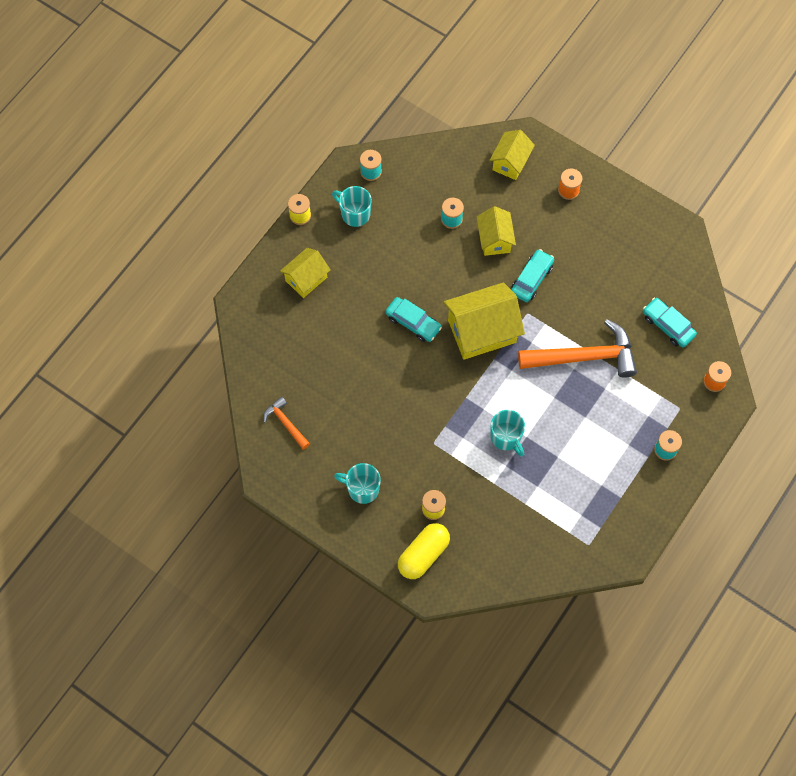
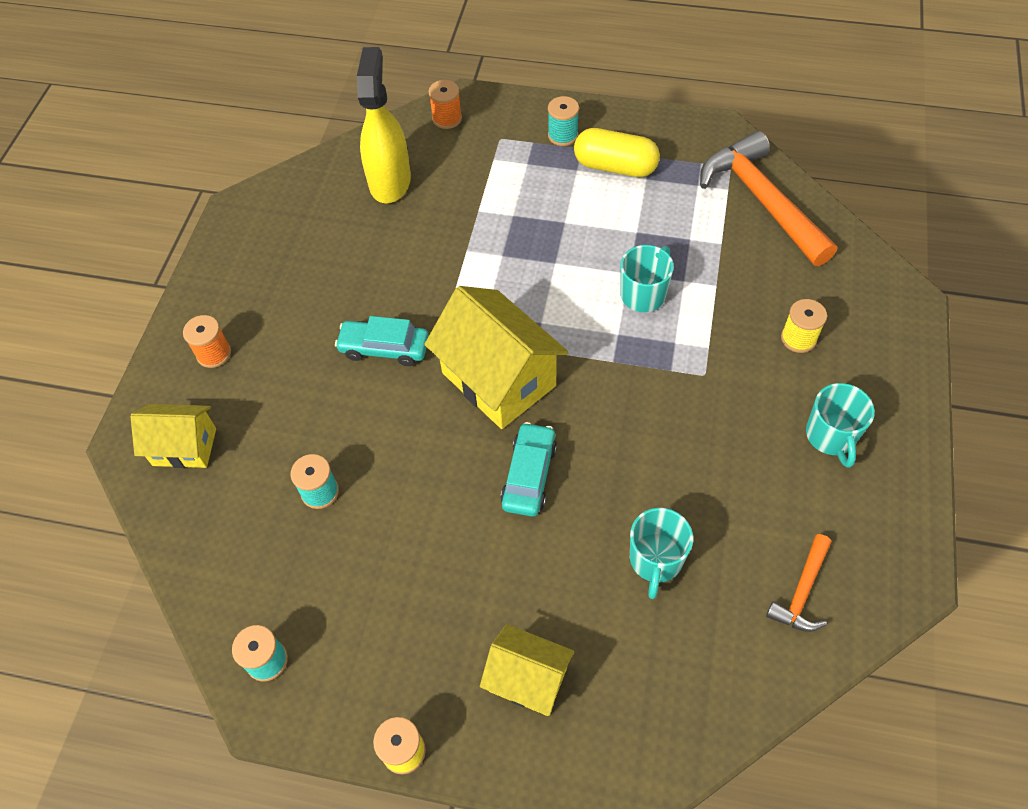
camera: 110 degrees left, 10 degrees down
turquoise mug [332,186,372,227] -> turquoise mug moved to [630,508,693,599]
yellow capsule [398,523,450,579] -> yellow capsule moved to [574,128,660,177]
yellow house [477,206,516,256] -> none
orange hammer [518,319,637,378] -> orange hammer moved to [700,131,837,266]
turquoise car [643,298,697,348] -> yellow spray bottle [357,47,411,203]

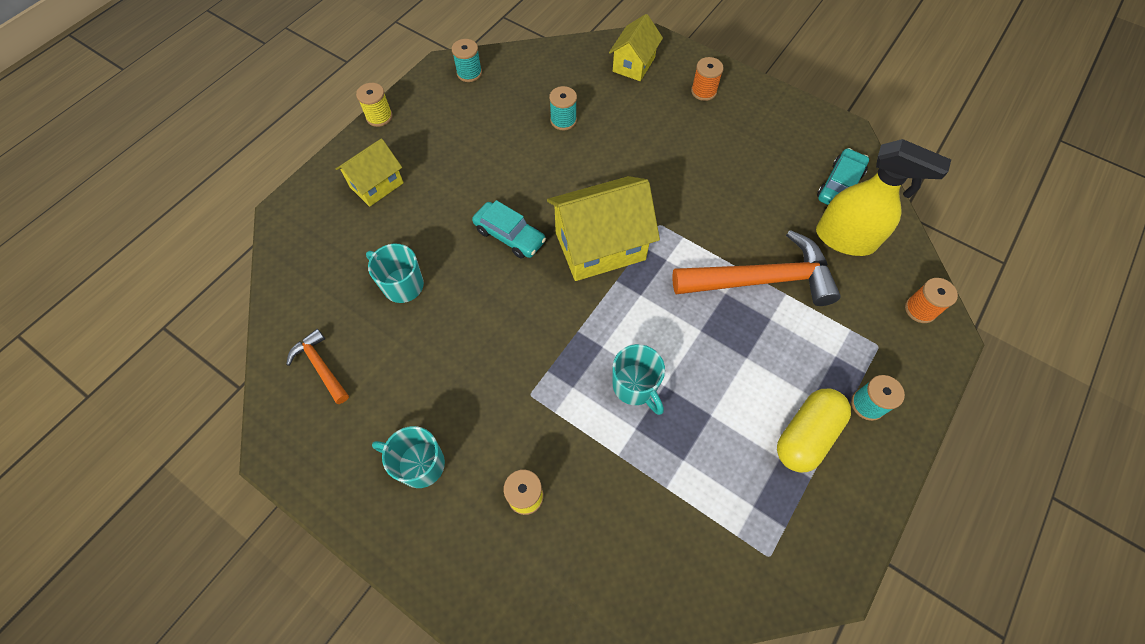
camera: 110 degrees right, 5 degrees up
turquoise car [335,316,429,366] -> turquoise car moved to [817,148,869,205]
orange hammer [700,131,837,266] -> orange hammer moved to [672,230,841,306]

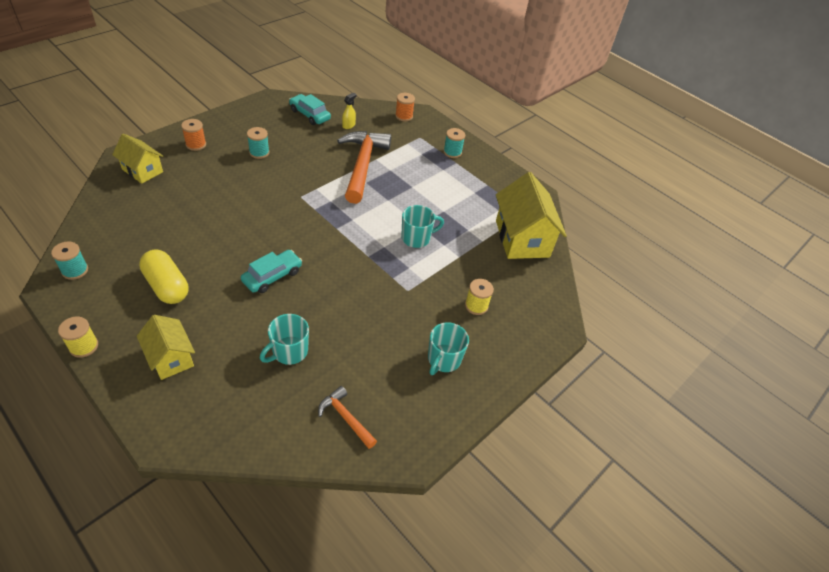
camera: 85 degrees left, 15 degrees down
orange hammer [286,329,349,404] -> orange hammer turned 75 degrees clockwise [318,386,377,449]
yellow house [547,176,660,281] -> yellow house moved to [496,172,567,259]
turquoise spool [549,86,577,130] -> turquoise spool moved to [247,127,270,159]
yellow capsule [777,389,851,473] -> yellow capsule moved to [139,249,188,304]
yellow spray bottle [816,139,951,256] -> yellow spray bottle [342,93,356,129], size x0.42

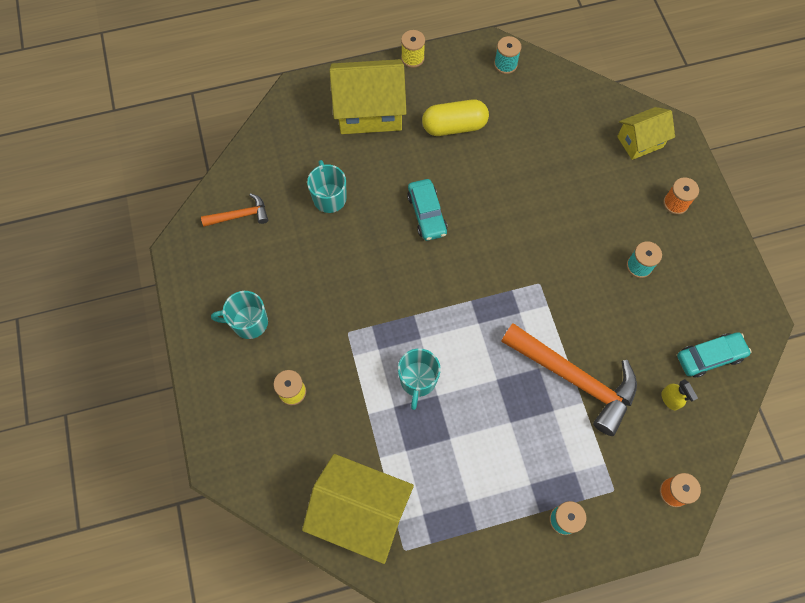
camera: 125 degrees right, 20 degrees up
yellow house [137,315,195,380] -> yellow house [329,59,407,134], size x1.69
turquoise mug [428,322,469,375] -> turquoise mug turned 60 degrees counterclockwise [211,291,268,339]

